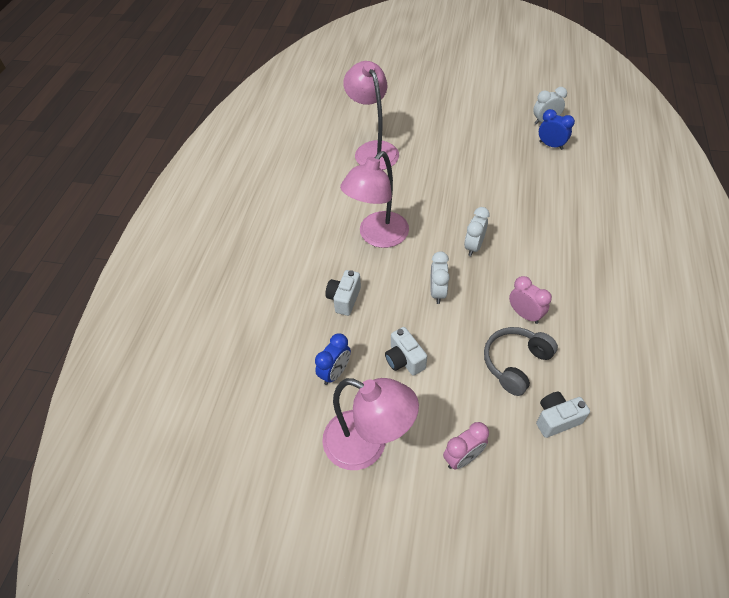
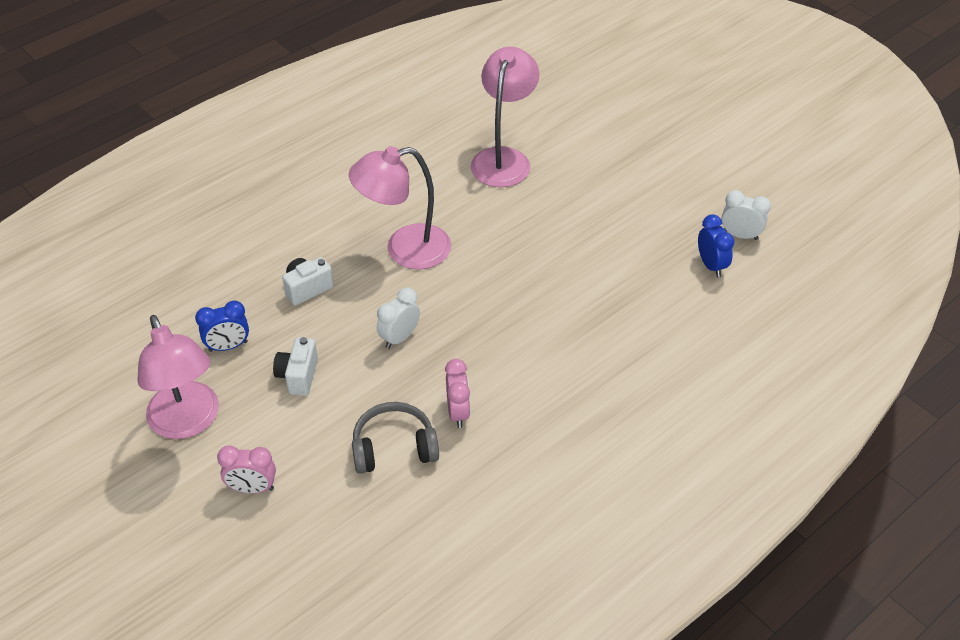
camera: 35 degrees right, 5 degrees down
white clock [464,207,490,256] -> none
white camera [536,392,590,438] -> none

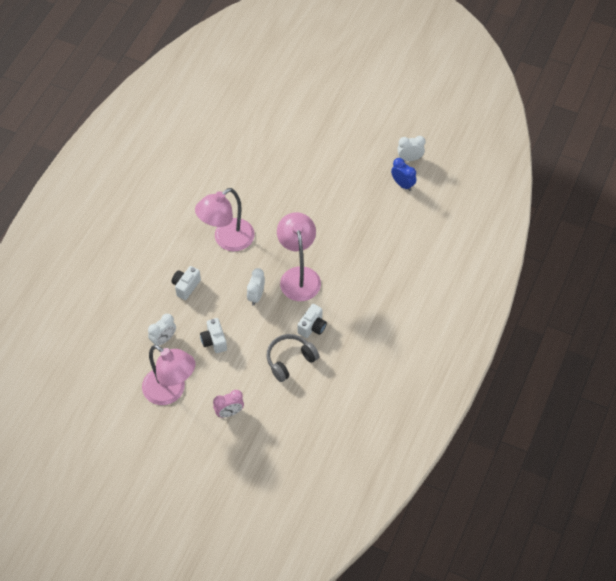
camera: 25 degrees left, 10 degrees up
blue clock [195,301,249,352] -> white clock [148,314,176,345]
pink clock [445,359,470,428] -> white camera [297,304,327,338]
pink lamp [471,47,539,187] -> pink lamp moved to [277,212,321,301]

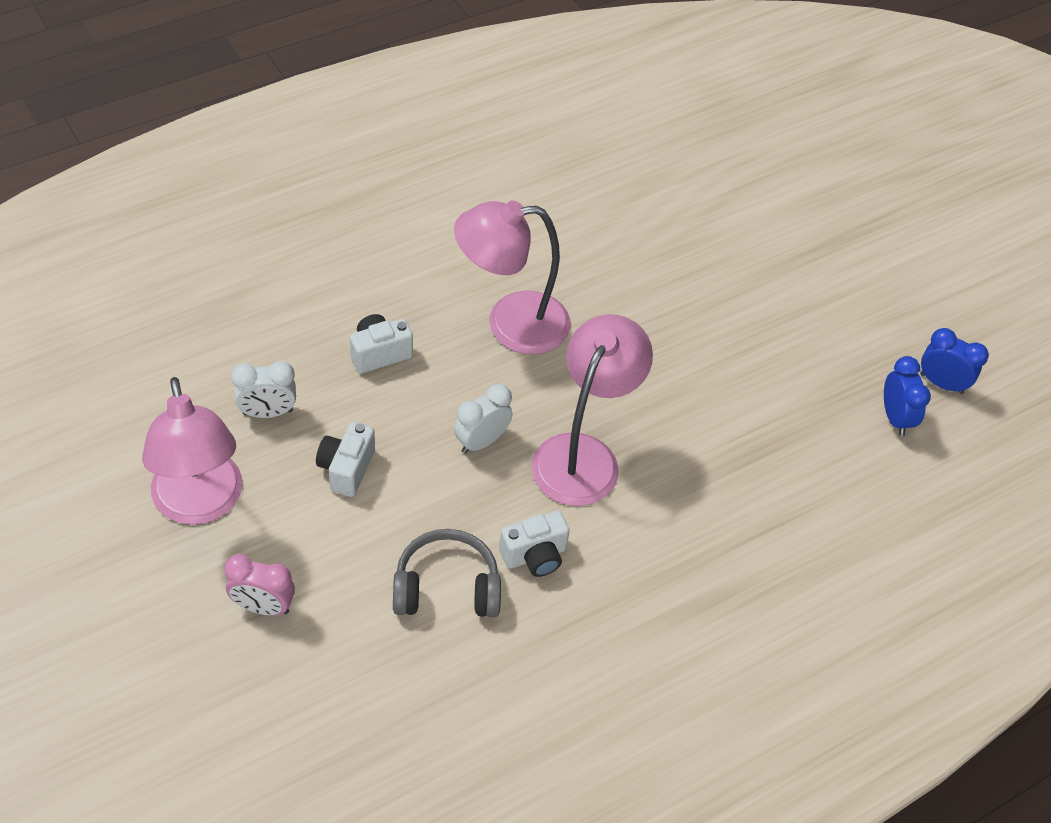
camera: 30 degrees right, 5 degrees down
white clock [397,136,425,161] -> blue clock [920,328,989,394]

